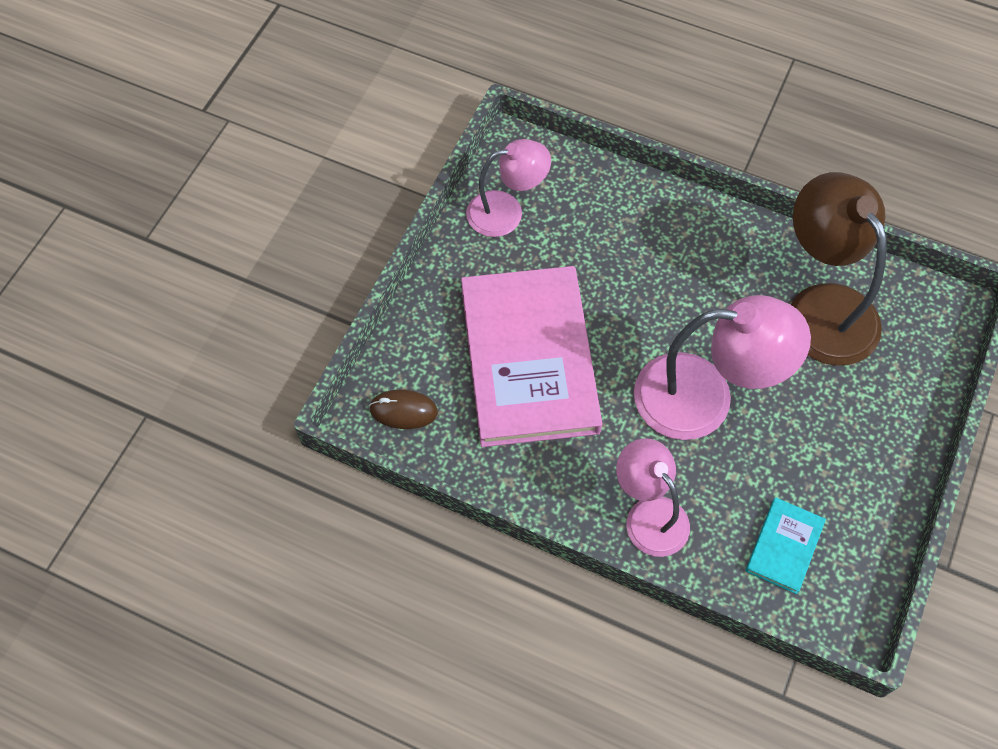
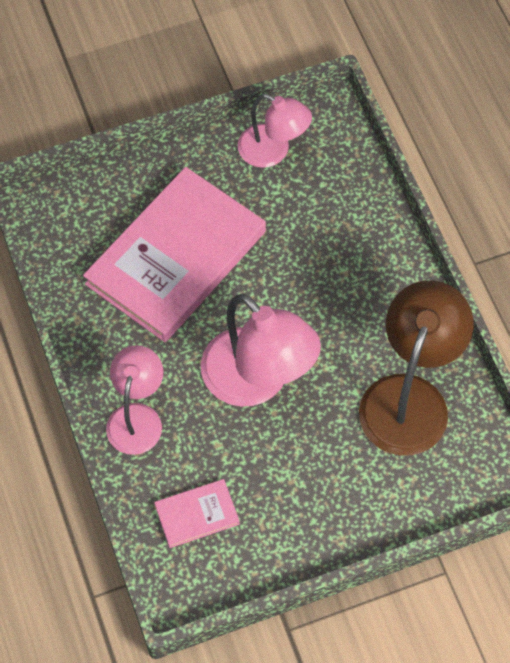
camera: 45 degrees right, 0 degrees up
brown mouse [369,389,438,429] -> none
turquoise book [745,497,826,594] -> pink book [154,479,240,548]

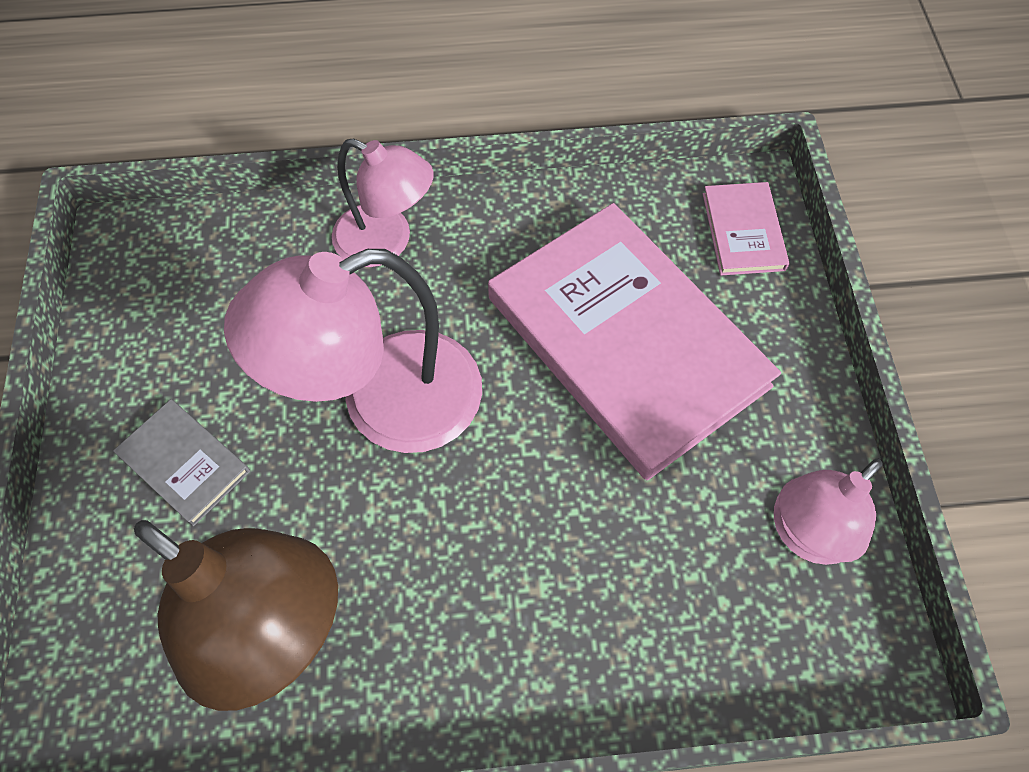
camera: 105 degrees right, 0 degrees up
pink book [154,479,240,548] -> pink book moved to [703,182,789,275]
none -> grey book [113,399,250,526]

